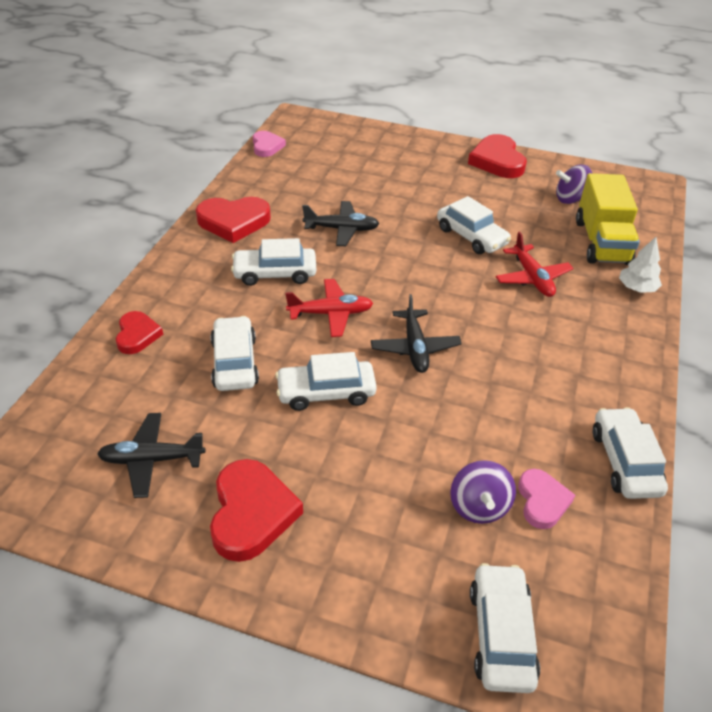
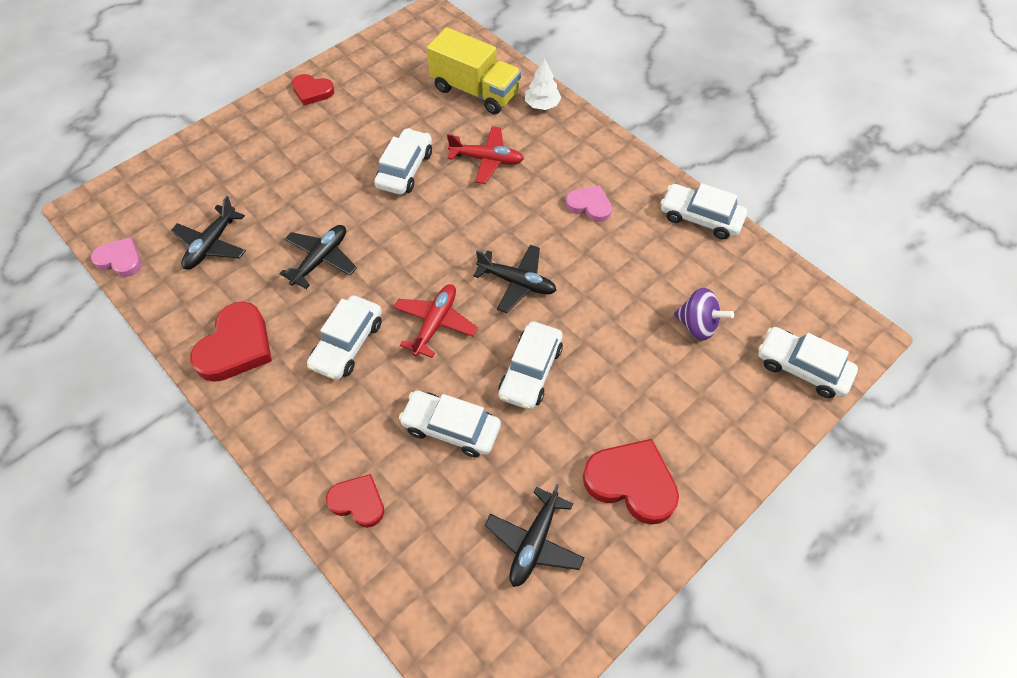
camera: 60 degrees left, 15 degrees up
white car [437,196,511,254] -> white car turned 60 degrees counterclockwise [374,128,432,195]
red heart [468,134,527,178] -> red heart [292,74,335,105], size x0.61
pink heart [518,469,575,529] -> pink heart moved to [566,185,612,222]
purple spinning top [556,164,592,204] -> none
none -> black plane [171,196,246,269]

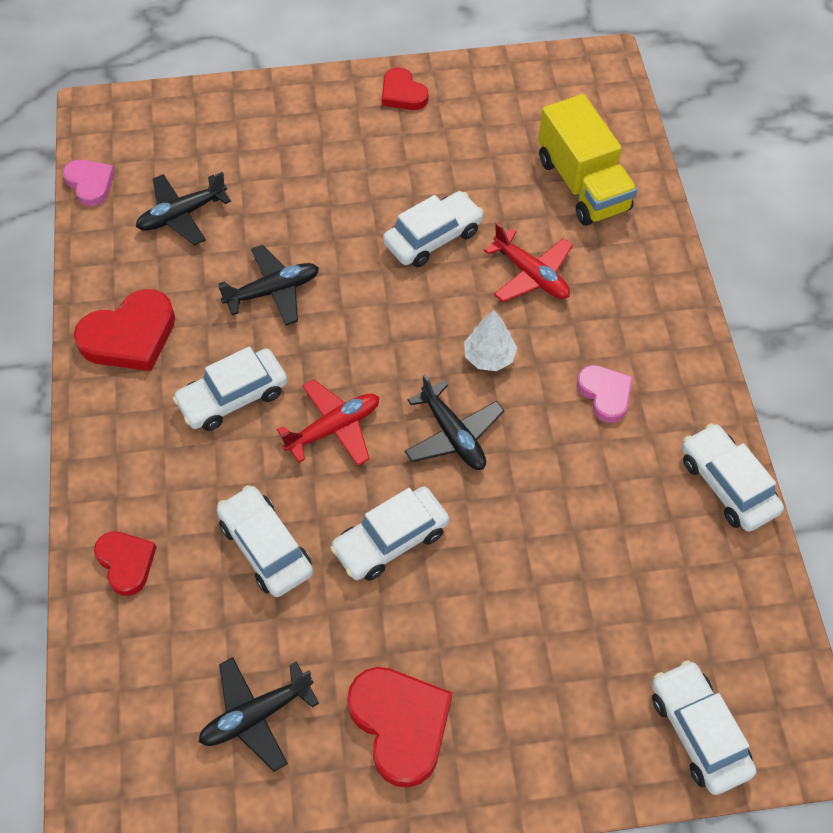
camera: 35 degrees right, 0 degrees up
white tree [525,59,561,110] -> white tree moved to [464,310,517,371]
purple spinning top [674,288,734,341] -> none

